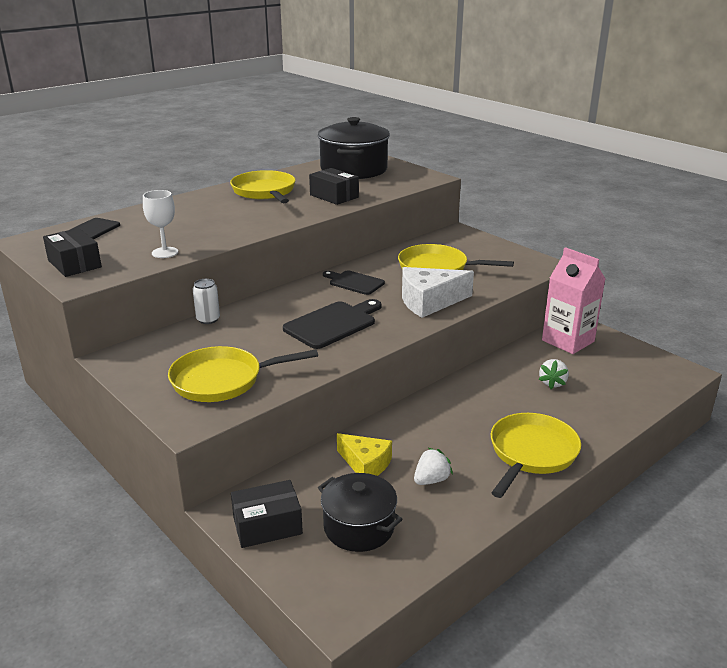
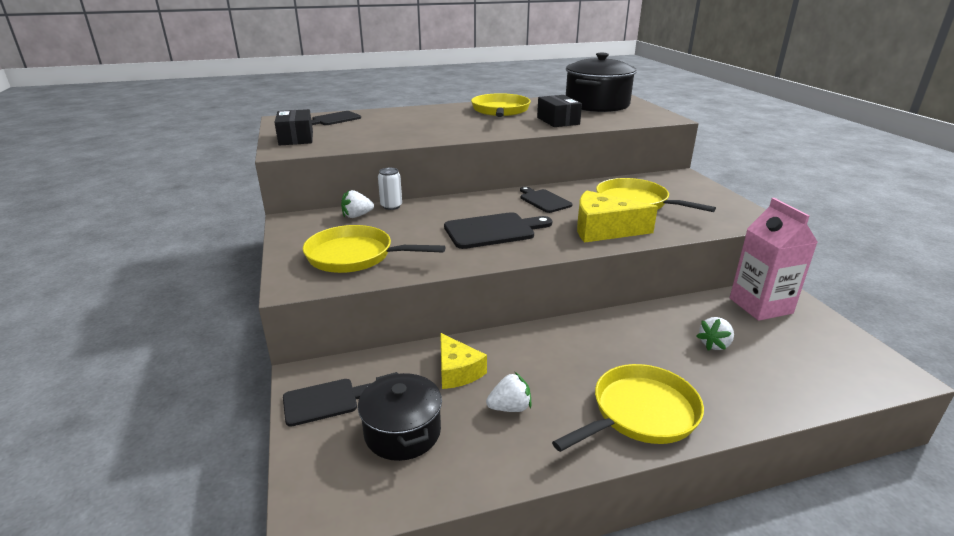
camera: 25 degrees right, 0 degrees up
white goblet [143,190,178,258] -> none
black box [231,480,303,548] -> black cutting board [283,379,372,427]
white cheese [402,267,474,318] -> yellow cheese [577,190,658,243]
none -> white strawberry [341,190,374,218]

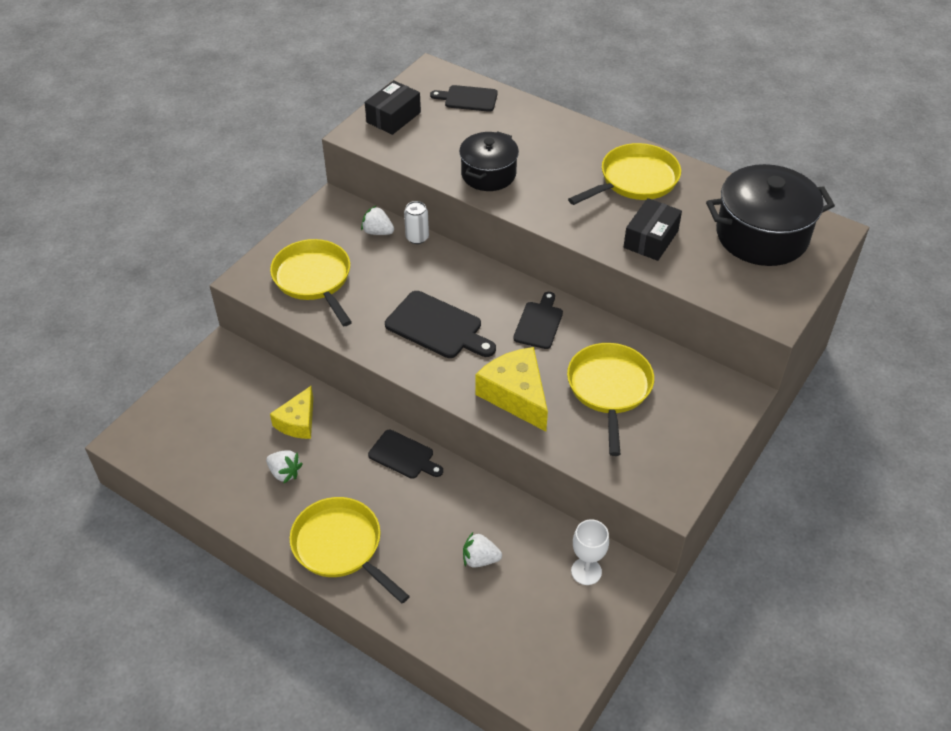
camera: 50 degrees right, 20 degrees up
black cutting board [283,379,372,427] -> black cutting board moved to [368,430,443,479]
black pot [358,372,442,461] -> black pot moved to [459,131,519,191]
yellow pan [552,364,704,452] -> yellow pan turned 150 degrees counterclockwise [290,497,410,604]
pink carton [730,198,818,321] -> white goblet [571,520,609,585]

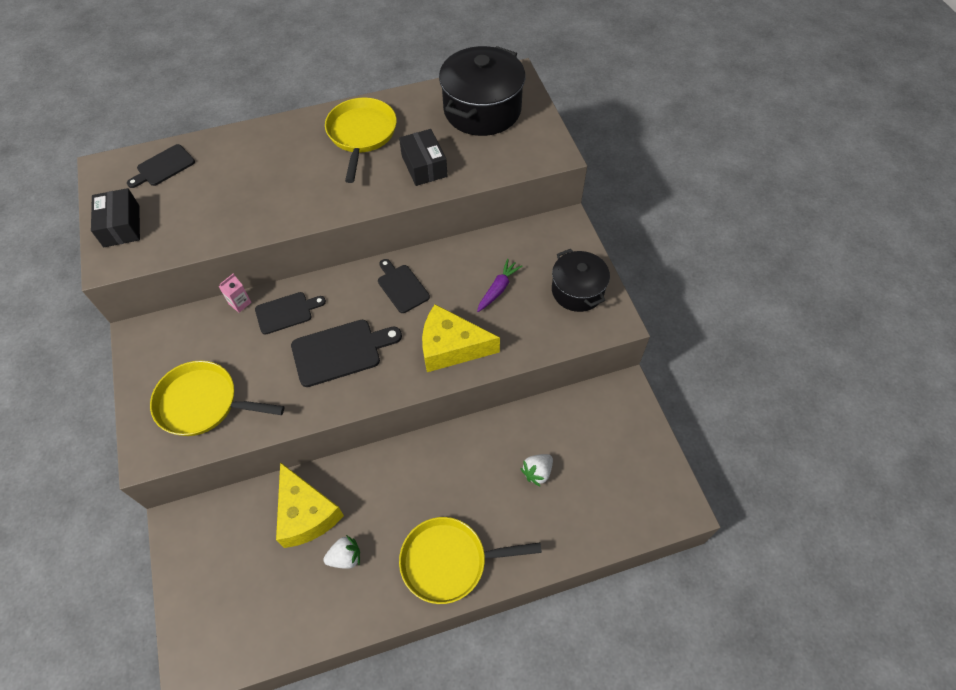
camera: 50 degrees left, 10 degrees up
yellow cheese [270,386,313,439] -> yellow cheese [276,462,344,548], size x1.52
white strawberry [361,206,394,235] -> none
black cutting board [368,430,443,479] -> black cutting board moved to [255,292,326,335]
white can [404,201,429,244] -> pink carton [219,273,252,313]
black pot [459,131,519,191] -> black pot moved to [552,249,610,312]
yellow pan [567,343,654,456] -> purple carrot [477,259,523,312]
white goblet [571,520,609,585] -> none

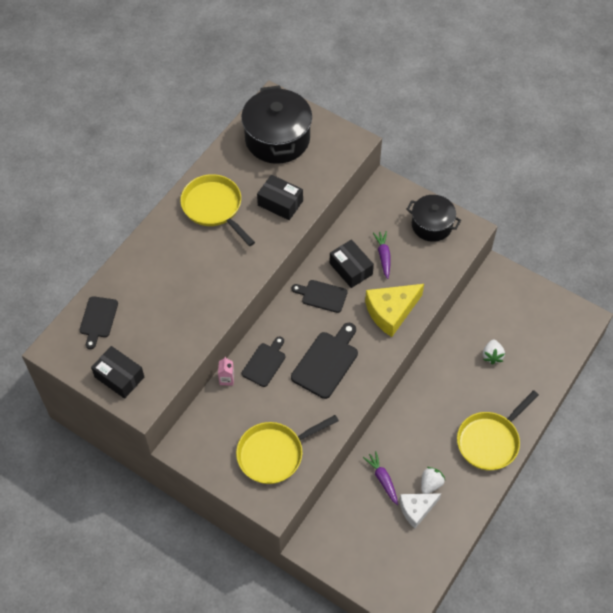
camera: 40 degrees left, 0 degrees up
yellow cheese [276,462,344,548] -> purple carrot [363,451,398,505]
none -> black box [330,239,374,288]
none -> white cheese [399,493,441,528]

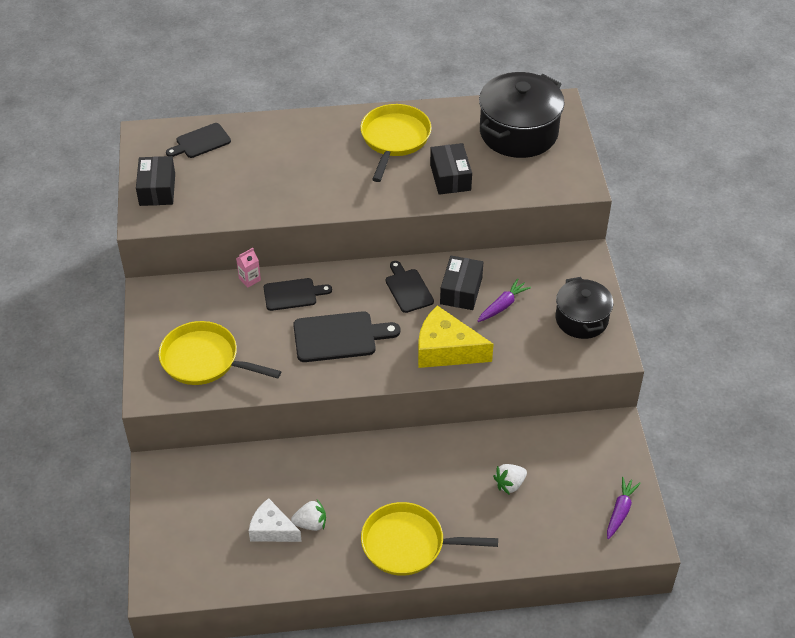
camera: 50 degrees right, 10 degrees down
purple carrot [363,451,398,505] -> purple carrot moved to [607,477,641,539]

